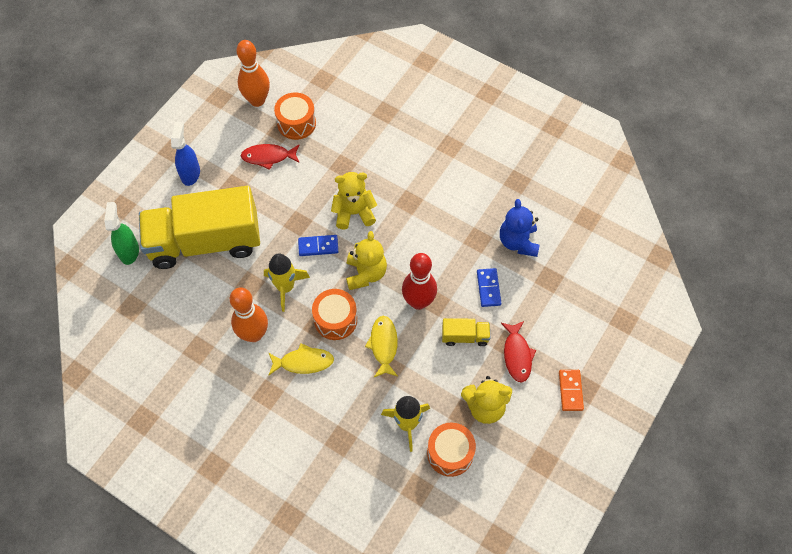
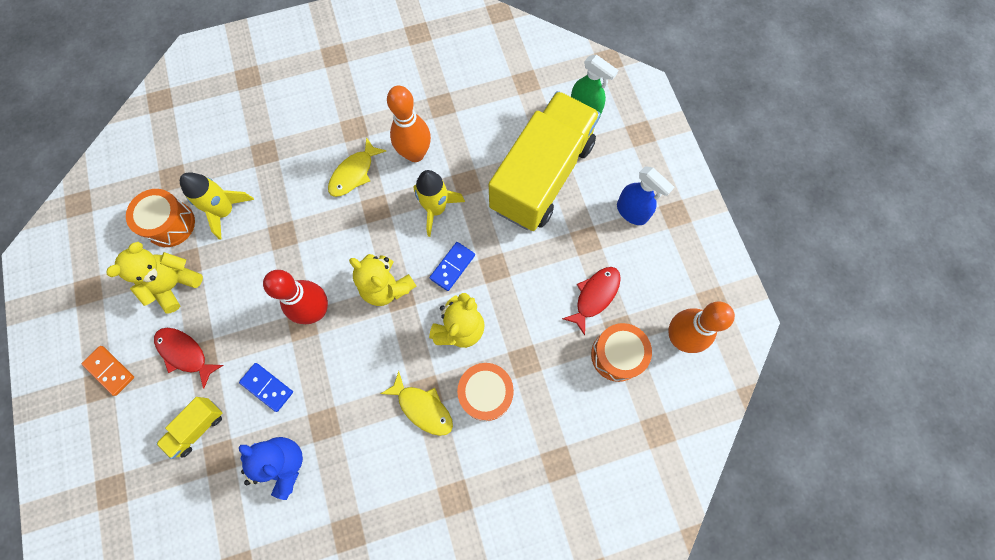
camera: 130 degrees right, 10 degrees up
orange drum [312,289,357,340] -> orange drum moved to [457,363,514,421]
yellow fish [365,316,398,377] -> yellow fish moved to [381,371,453,436]
yellow truck [442,318,490,346] -> yellow truck moved to [156,397,222,459]

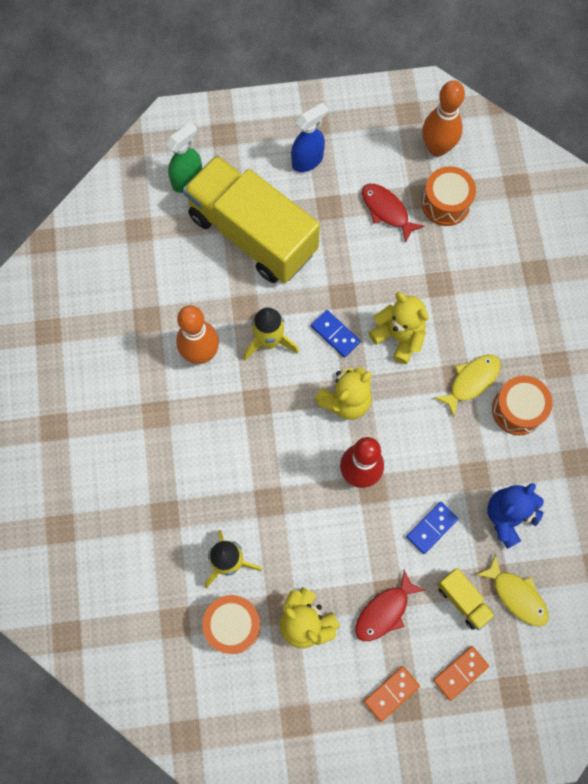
camera: 80 degrees left, 0 degrees up
yellow fish [328,137,386,197] -> yellow fish moved to [476,554,549,626]
orange drum [457,363,514,421] -> orange drum moved to [492,376,553,435]
none -> orange domino [433,646,489,701]

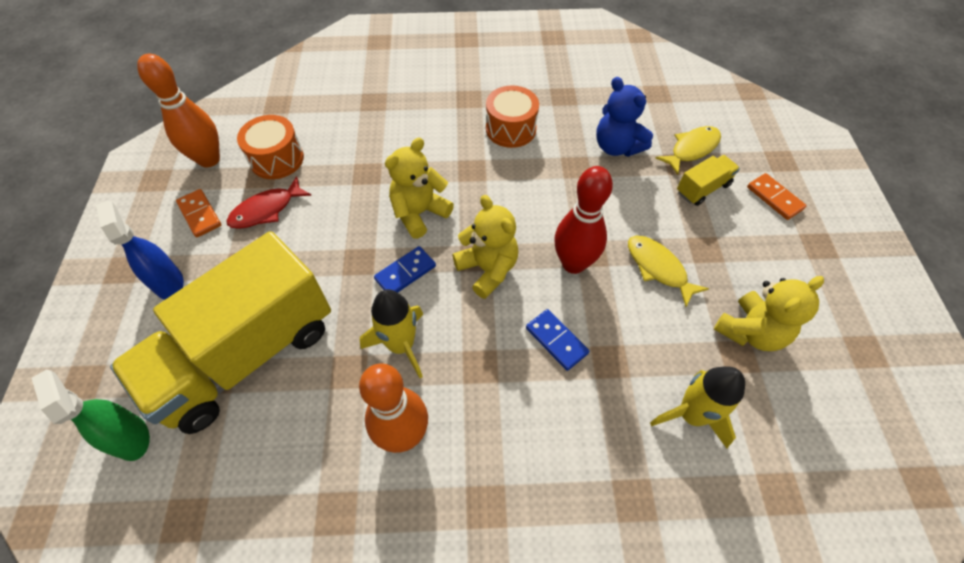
camera: 85 degrees left, 15 degrees down
orange drum [202,595,261,654] -> none
red fish [355,570,426,641] -> none
orange domino [364,666,420,722] -> orange domino moved to [176,189,221,237]
blue domino [406,502,458,554] -> blue domino moved to [526,309,589,371]
yellow fish [434,355,501,417] -> yellow fish moved to [628,236,709,307]

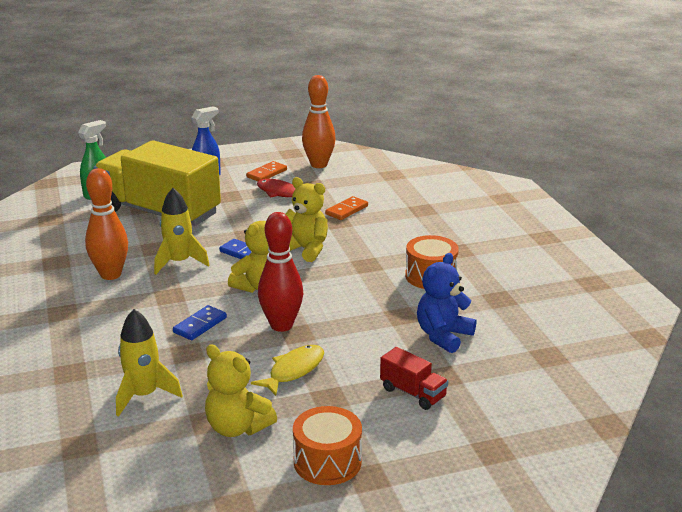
camera: 75 degrees right, 30 degrees down
orange drum [237,115,304,179] -> orange drum moved to [293,406,362,485]
yellow fish [656,126,721,175] -> none
yellow truck [677,155,740,206] -> red truck [380,347,448,410]
orange domino [747,173,807,220] -> orange domino moved to [325,196,368,220]

